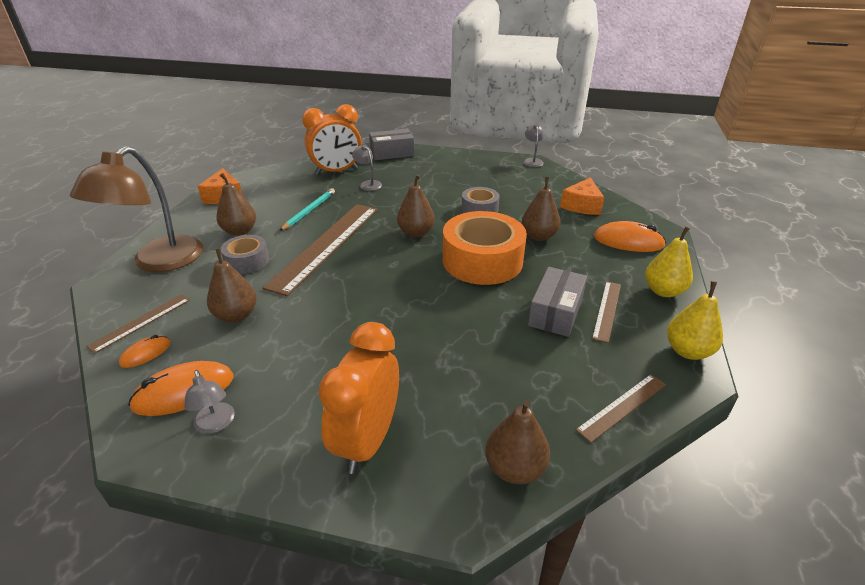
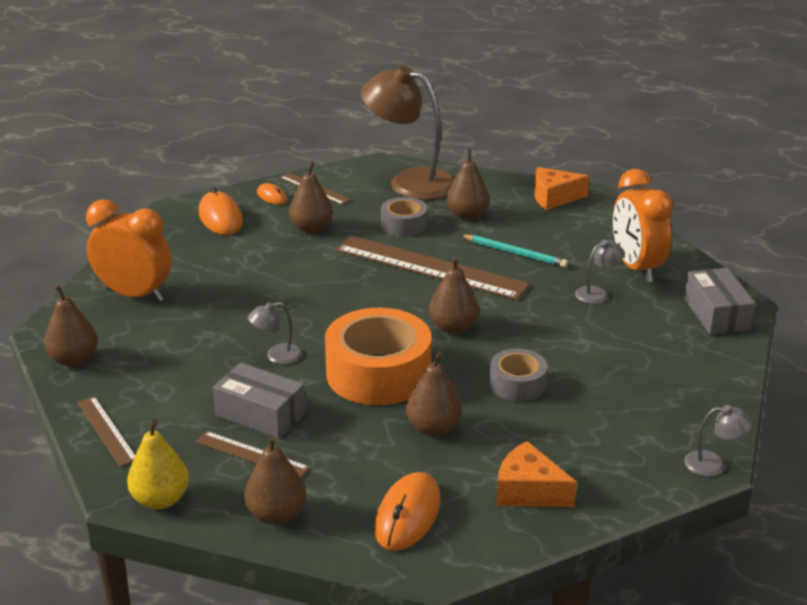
camera: 95 degrees right, 5 degrees down
grey lamp [184,370,235,434] -> grey lamp moved to [248,302,302,364]
yellow pear [645,226,693,297] -> brown pear [244,436,306,525]

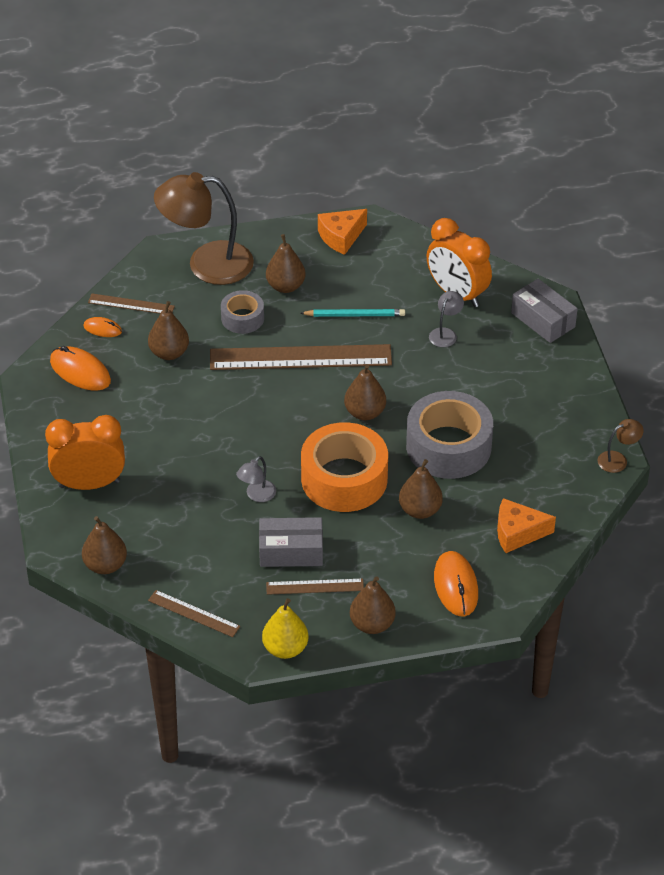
camera: 30 degrees left, 15 degrees up
grey tape [489,349,548,402] -> grey tape [406,391,493,479], size x1.88
grey lamp [684,405,753,476] -> brown lamp [597,419,644,473]

